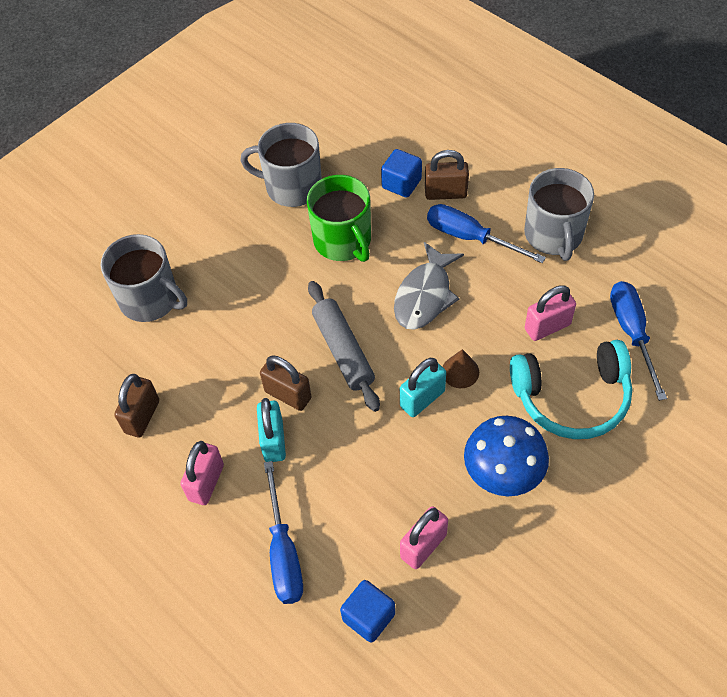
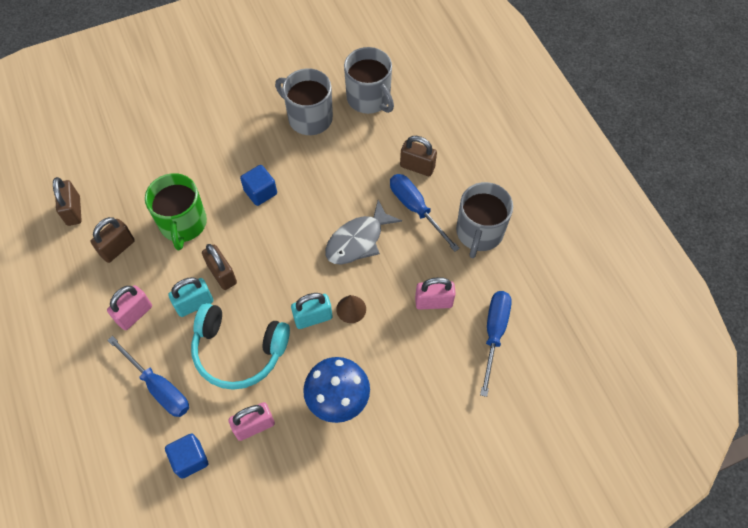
camera: 20 degrees right, 5 degrees up
grey mug [101,234,187,322] -> grey mug moved to [344,47,394,114]
turquoise padlock [257,398,286,462] -> turquoise padlock turned 45 degrees clockwise [168,277,213,317]
blue screwdriver [264,461,303,604] -> blue screwdriver turned 60 degrees counterclockwise [107,336,189,417]
green mug [307,175,371,262] -> green mug moved to [145,173,207,250]
grey rolling pin [308,281,380,412] -> none
blue cube [381,149,422,198] -> blue cube moved to [240,165,277,206]
turquoise headphones [510,340,633,439] -> turquoise headphones moved to [191,303,290,390]
none -> brown padlock [53,177,82,226]

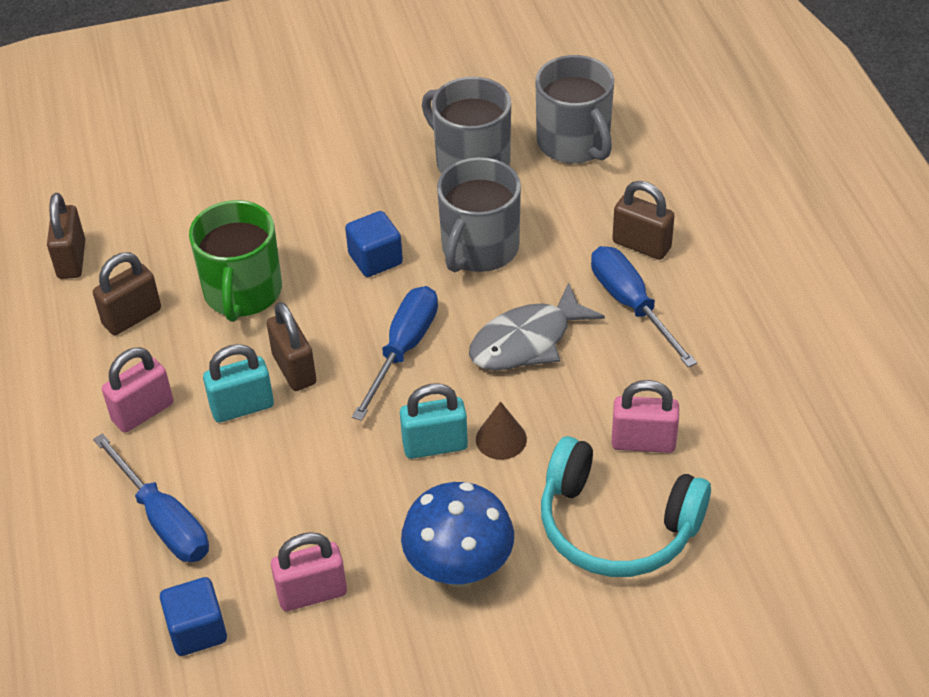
camera: 10 degrees right, 15 degrees down
turquoise headphones [191,303,290,390] -> turquoise headphones moved to [541,436,711,577]
grey mug [456,182,513,258] -> grey mug moved to [437,157,521,272]
blue screwdriver [480,291,512,397] -> blue screwdriver moved to [352,286,438,421]

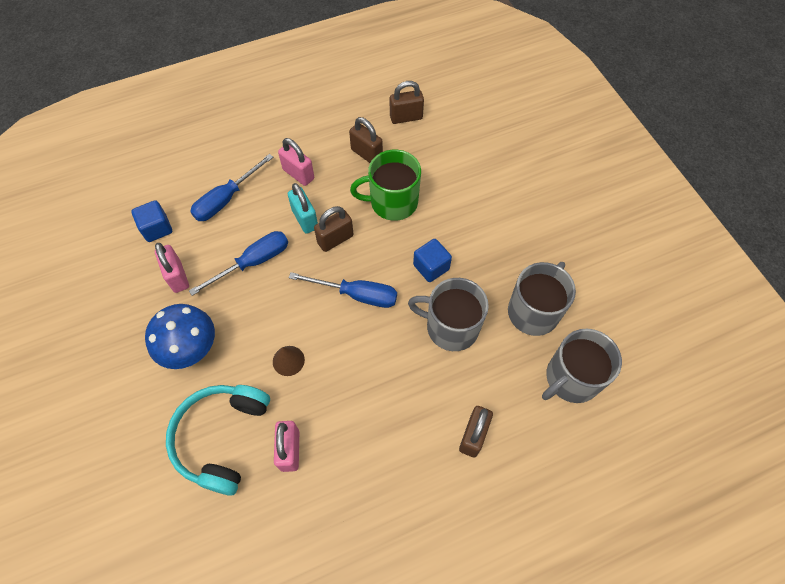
camera: 80 degrees right, 15 degrees up
turquoise padlock [400,383,468,459] -> none
grey fish [469,282,605,371] -> none
blue screwdriver [591,246,697,367] -> blue screwdriver moved to [189,231,288,296]

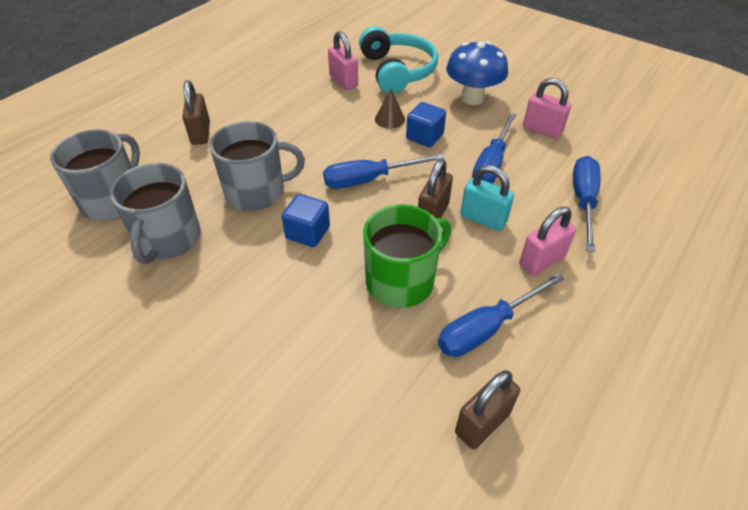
camera: 150 degrees right, 15 degrees down
blue cube [131,200,172,242] -> blue cube moved to [406,102,446,147]
pink padlock [278,138,314,186] -> pink padlock turned 45 degrees counterclockwise [519,207,576,275]
brown padlock [349,117,383,163] -> blue screwdriver [438,273,564,357]

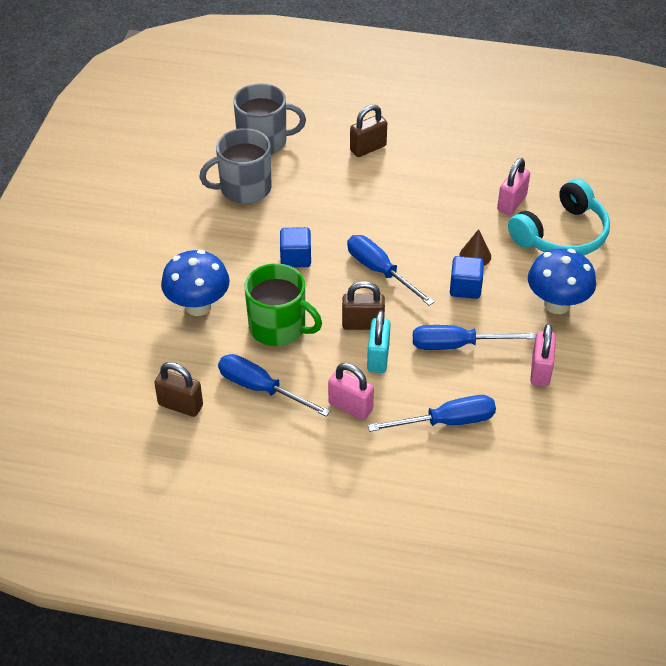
camera: 65 degrees right, 0 degrees up
grey mug [209,121,305,211] -> none
none -> blue mushroom [161,250,230,316]

